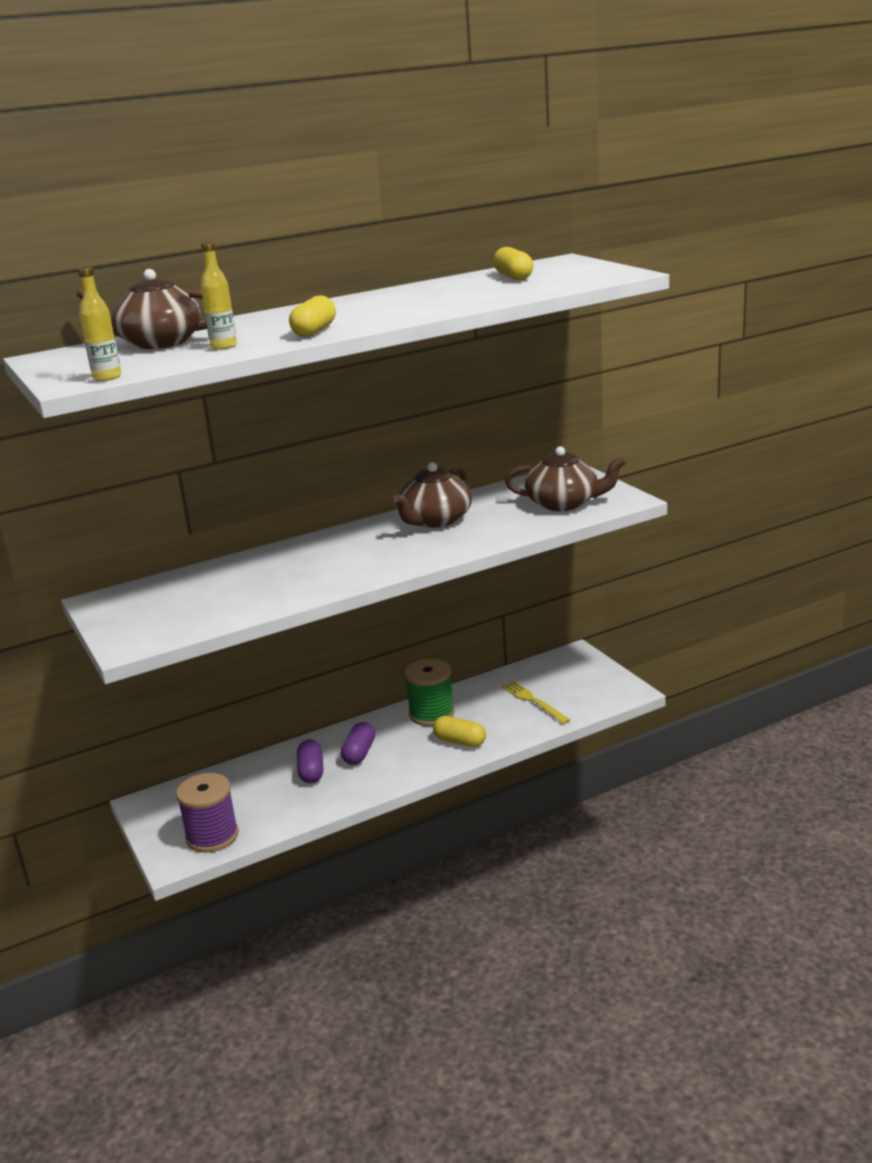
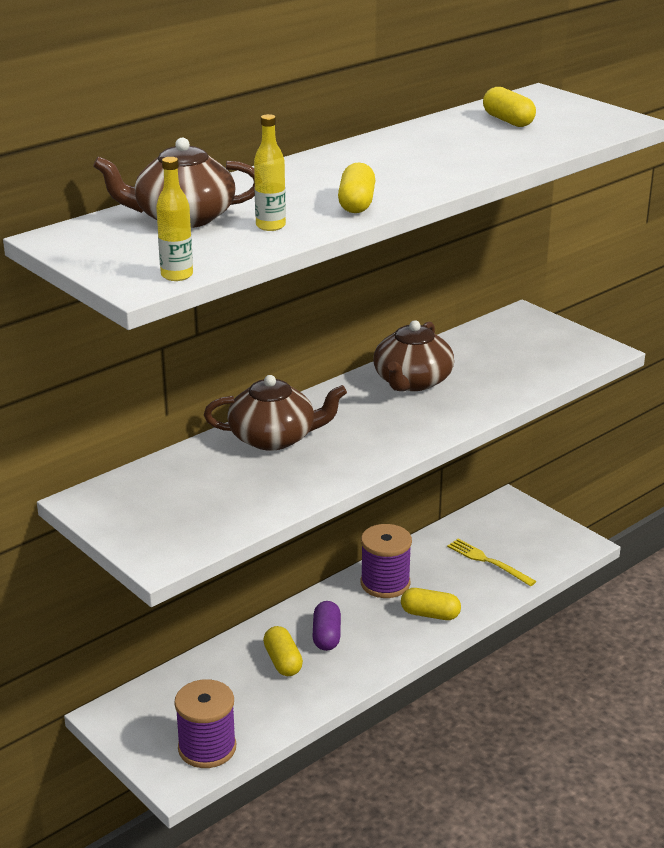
camera: 15 degrees left, 5 degrees up
purple capsule [297,740,323,783] -> yellow capsule [263,626,303,676]
green spool [405,659,455,726] -> purple spool [360,524,412,598]
brown teapot [505,446,626,511] -> brown teapot moved to [204,375,347,451]

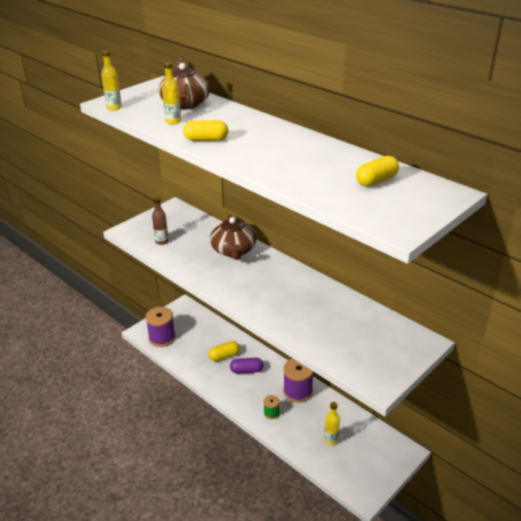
camera: 85 degrees right, 5 degrees up
brown teapot [373,320,454,391] -> none
yellow capsule [401,588,461,620] -> green spool [264,395,280,419]
yellow fork [447,539,536,586] -> yellow bottle [324,402,340,445]
none -> brown bottle [152,197,169,245]

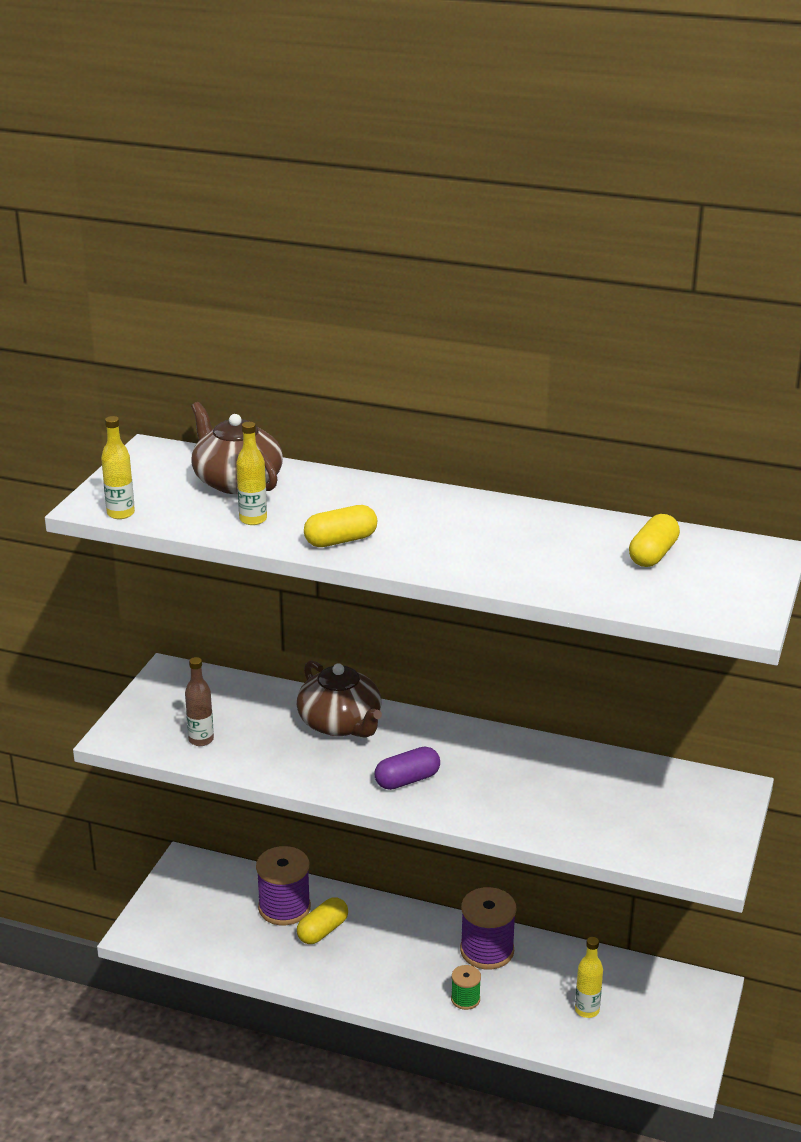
camera: 25 degrees left, 5 degrees down
purple spool [145,307,176,347] -> purple spool moved to [256,846,311,925]
purple capsule [230,358,264,374] -> purple capsule moved to [375,747,440,790]

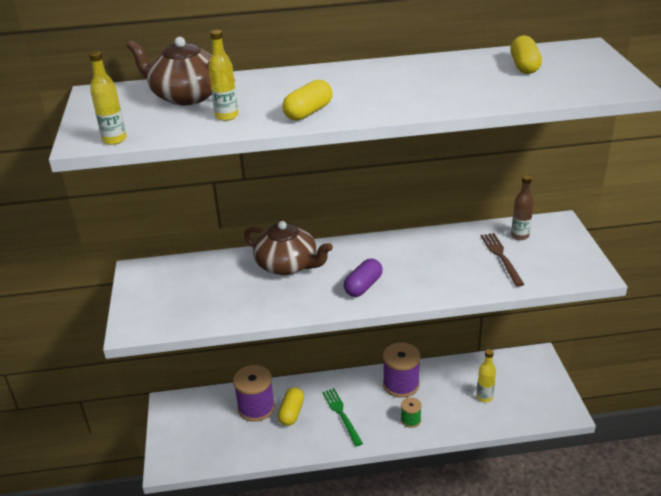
camera: 25 degrees left, 5 degrees up
brown bottle [185,657,214,746] -> brown bottle moved to [511,175,534,240]
none -> green fork [322,388,363,446]
none -> brown fork [481,233,525,287]

